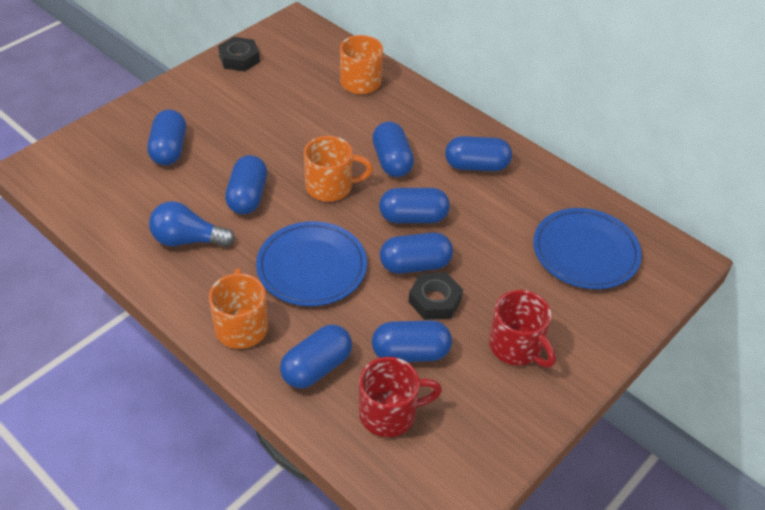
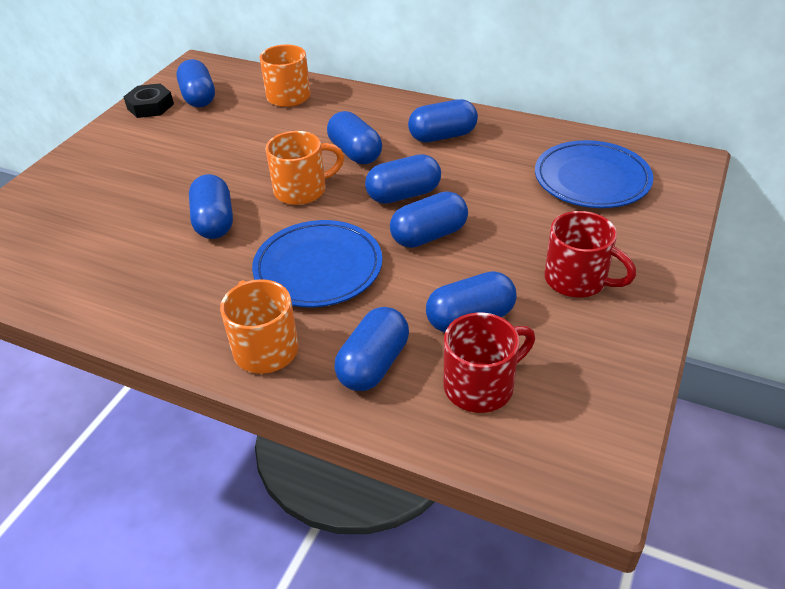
camera: 15 degrees left, 5 degrees down
blue capsule [147,109,186,165] -> blue capsule moved to [177,59,215,107]
blue light bulb [149,201,235,247] -> none
black nut [408,272,463,320] -> none

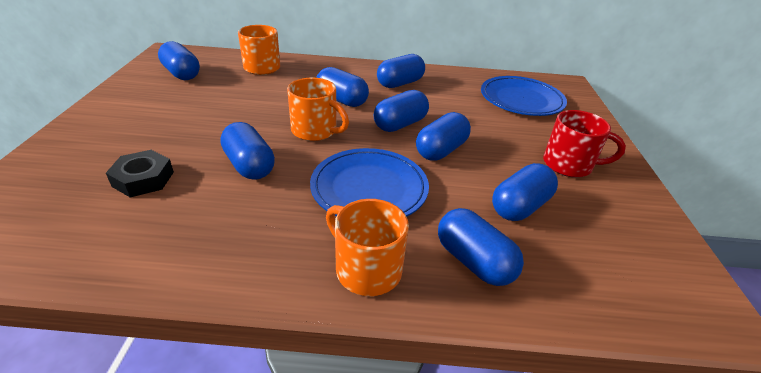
camera: 25 degrees left, 5 degrees down
black nut [124,83,174,118] -> black nut moved to [106,150,174,197]
orange mug [266,131,344,205] -> orange mug turned 75 degrees clockwise [287,77,349,141]
blue capsule [334,307,409,391] -> blue capsule turned 45 degrees counterclockwise [438,208,524,286]
red mug [444,313,535,413] -> none

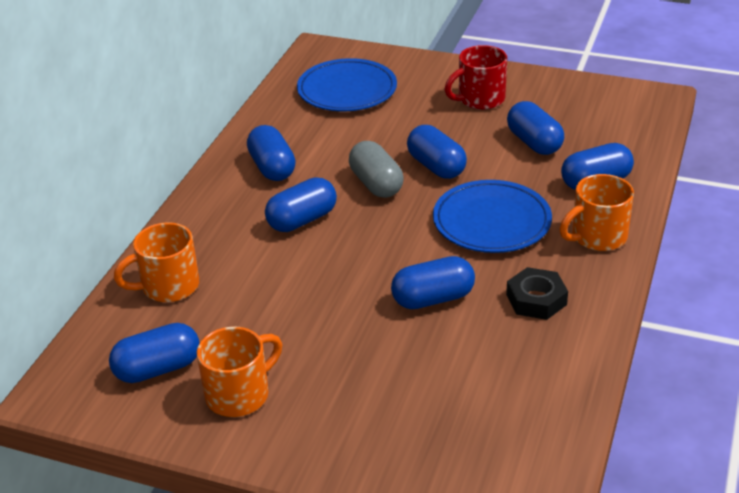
camera: 70 degrees left, 0 degrees up
black nut [106,150,174,197] -> black nut moved to [506,267,568,320]
orange mug [287,77,349,141] -> orange mug moved to [197,327,282,417]
blue capsule [374,90,429,132] -> grey capsule [349,141,403,198]
red mug [543,110,626,177] -> red mug turned 150 degrees counterclockwise [444,45,507,110]

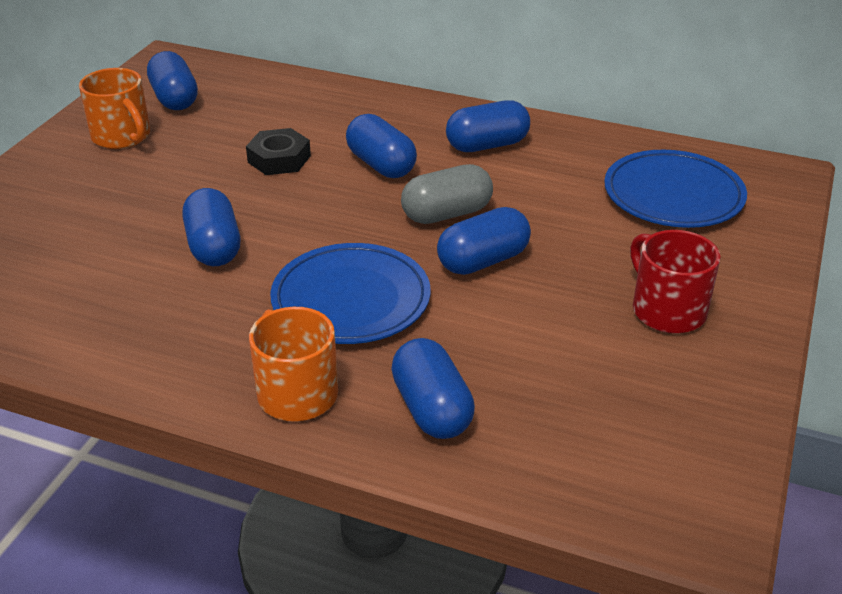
camera: 90 degrees right, 0 degrees up
orange mug [114,222,199,302] -> none
black nut [506,267,568,320] -> black nut moved to [246,128,311,175]
blue capsule [507,101,564,155] -> none

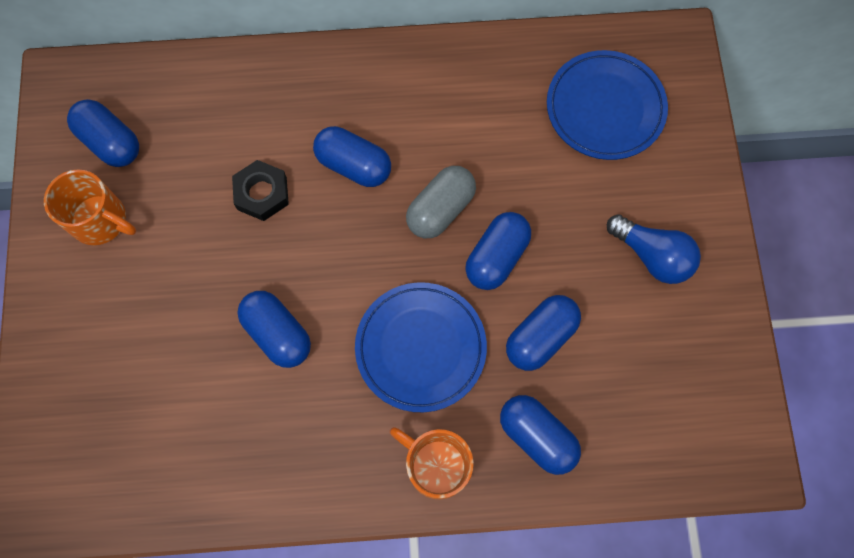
camera: 25 degrees left, 35 degrees up
blue capsule [446,100,530,152] -> blue capsule moved to [506,295,581,371]
red mug [630,230,721,334] -> blue light bulb [607,214,701,284]

